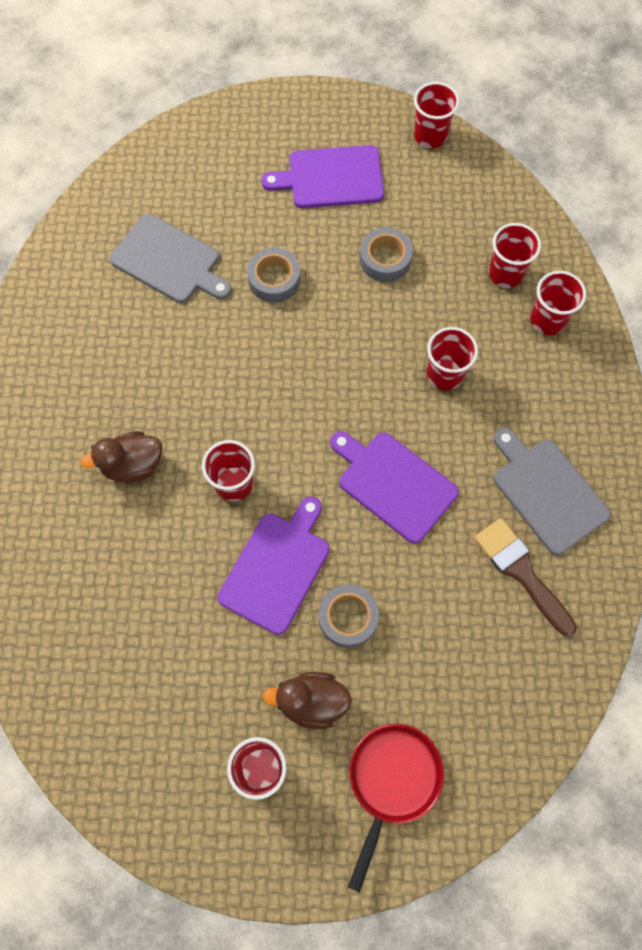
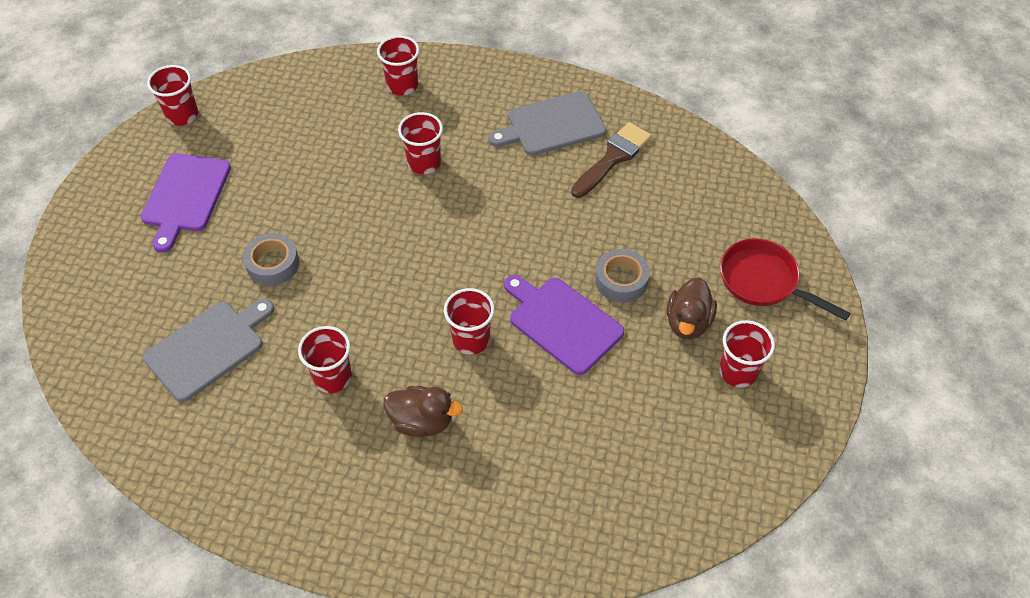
camera: 75 degrees left, 15 degrees down
brown duck [81,431,162,483] -> brown duck turned 75 degrees counterclockwise [384,386,463,437]
purple cutting board [330,431,459,544] -> none
grey tape [360,227,413,282] -> none
brown brush [474,518,577,637] -> brown brush turned 150 degrees clockwise [571,122,652,198]
red cup [489,223,541,288] -> red cup moved to [298,326,352,393]

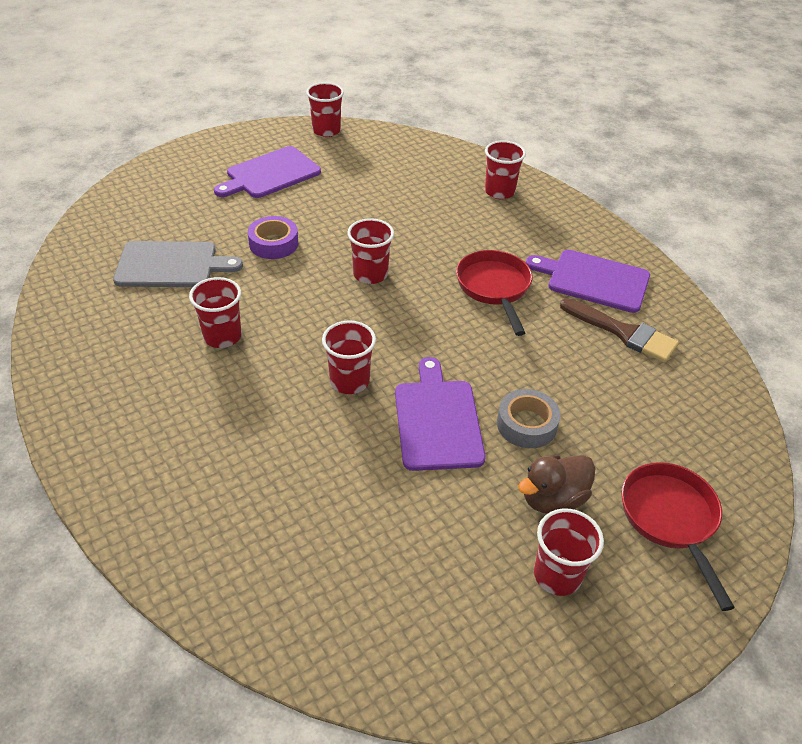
camera: 40 degrees right, 10 degrees down
grey tape [243,233,299,286] -> purple tape [248,216,298,259]
brown duck [384,386,463,437] -> none
red cup [398,112,443,174] -> red cup moved to [347,218,394,284]
grey cutting board [488,91,606,155] -> purple cutting board [526,250,650,313]
brown brush [571,122,652,198] -> brown brush turned 45 degrees clockwise [560,298,679,363]
none -> red pan [456,250,533,336]

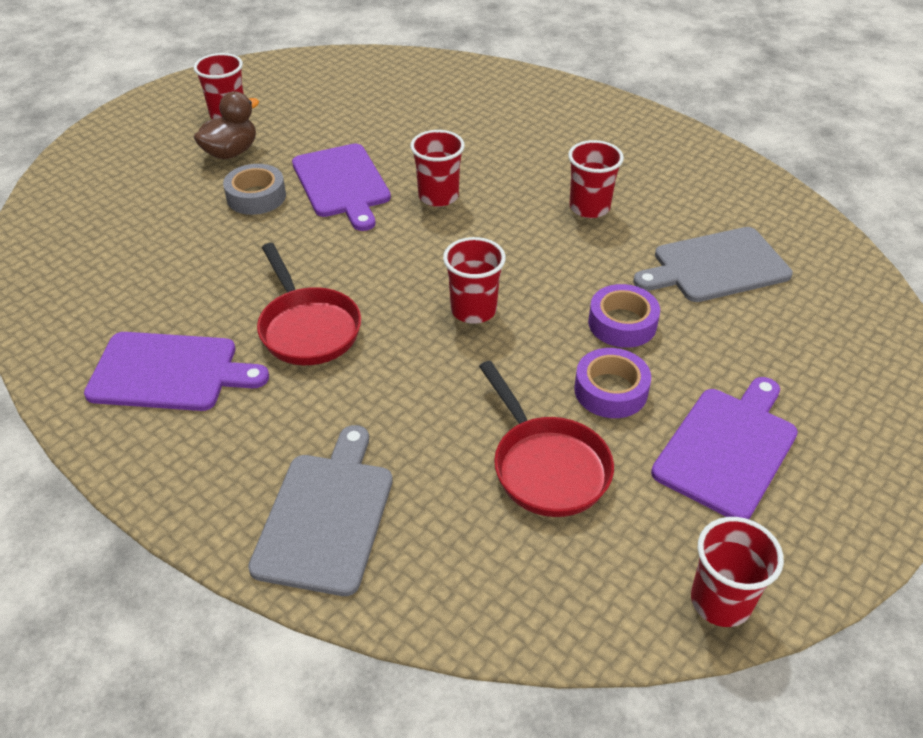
camera: 165 degrees right, 0 degrees up
red cup [485,140,526,199] -> grey cutting board [248,425,393,596]
brown brush [560,298,679,363] -> none
red pan [622,462,735,611] -> red pan moved to [479,361,614,517]
none -> purple tape [574,348,651,418]

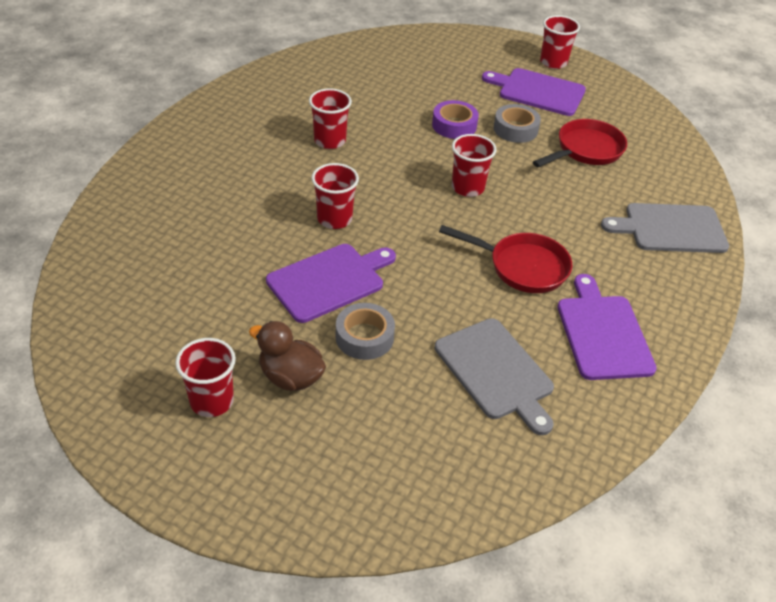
camera: 105 degrees left, 0 degrees up
red pan [257,243,361,365] -> red pan turned 60 degrees clockwise [439,225,572,293]
purple tape [574,348,651,418] -> grey tape [493,104,541,143]
grey cutting board [633,227,793,302] -> grey cutting board moved to [435,318,554,435]
red cup [691,517,784,627] -> red cup moved to [540,15,580,69]

